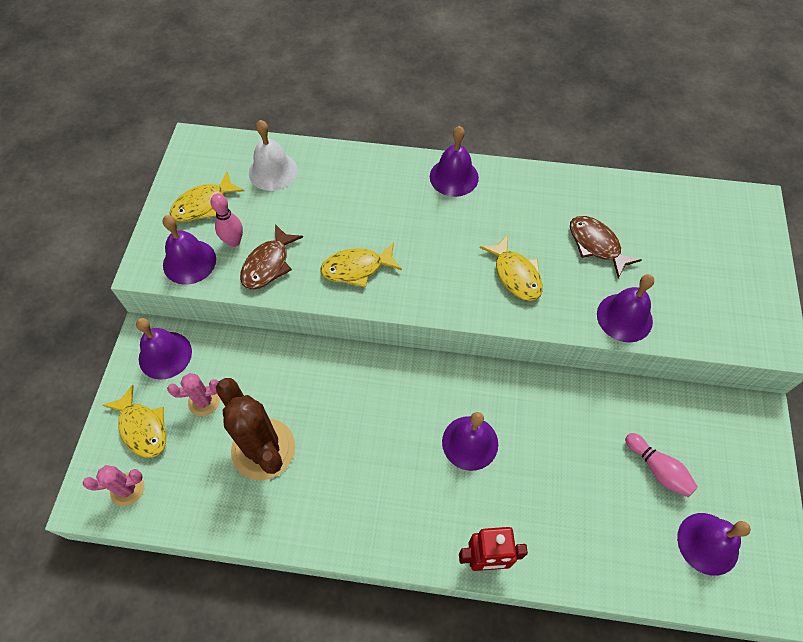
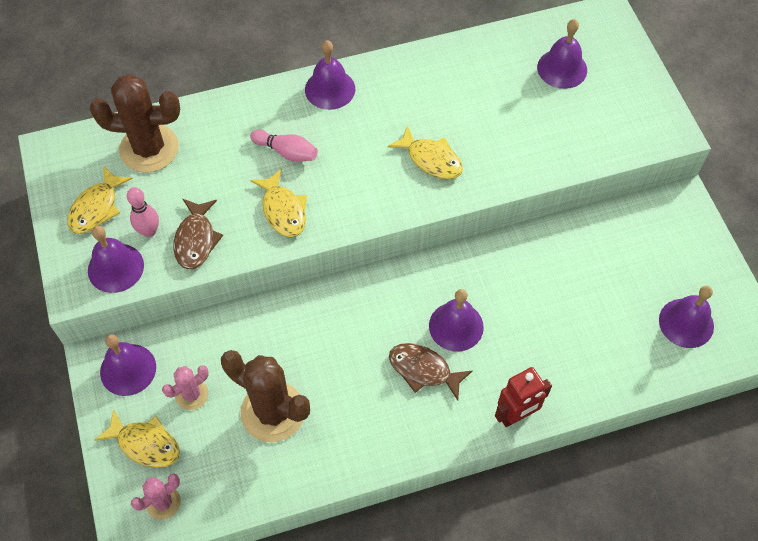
camera: 25 degrees left, 0 degrees up
white bell [249,120,298,191] -> brown cactus [90,74,180,173]
yellow fish [320,242,402,287] -> yellow fish turned 75 degrees counterclockwise [250,169,307,237]
brown fish [570,216,641,279] -> brown fish moved to [389,343,473,400]
purple bell [597,274,654,342] -> purple bell moved to [537,19,587,89]
pink bowling pin [625,433,698,497] -> pink bowling pin moved to [250,129,318,162]

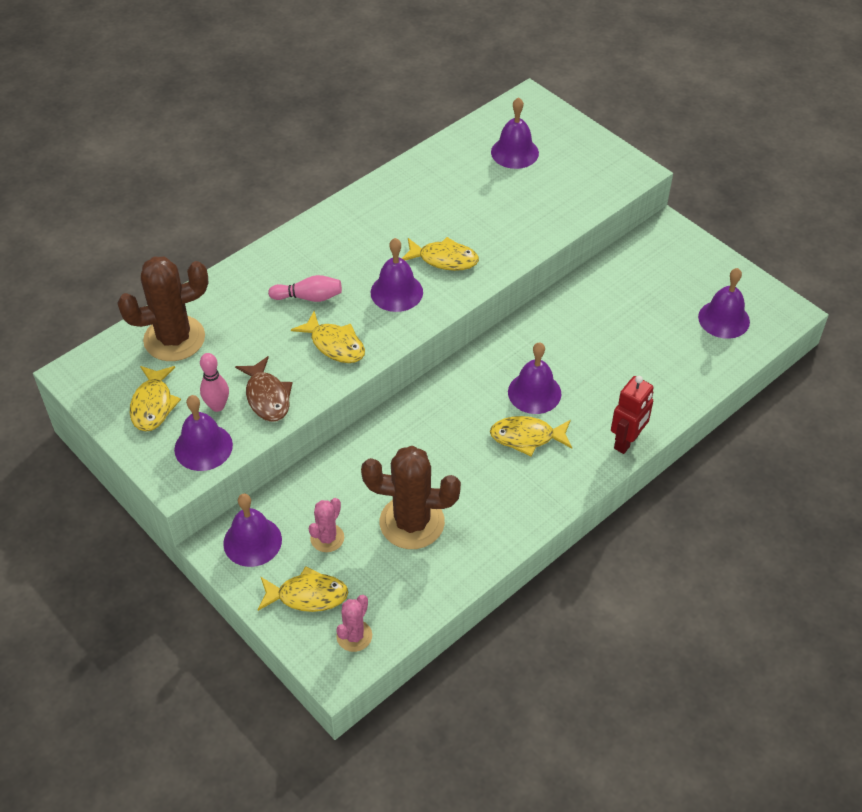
camera: 25 degrees left, 10 degrees down
purple bell [305,40,355,110] -> purple bell moved to [371,238,423,312]
brown fish [389,343,473,400] -> yellow fish [490,416,572,456]

